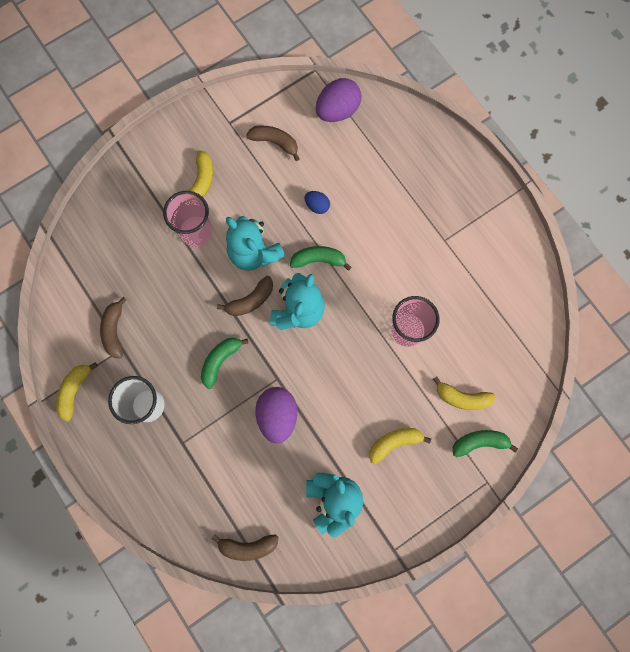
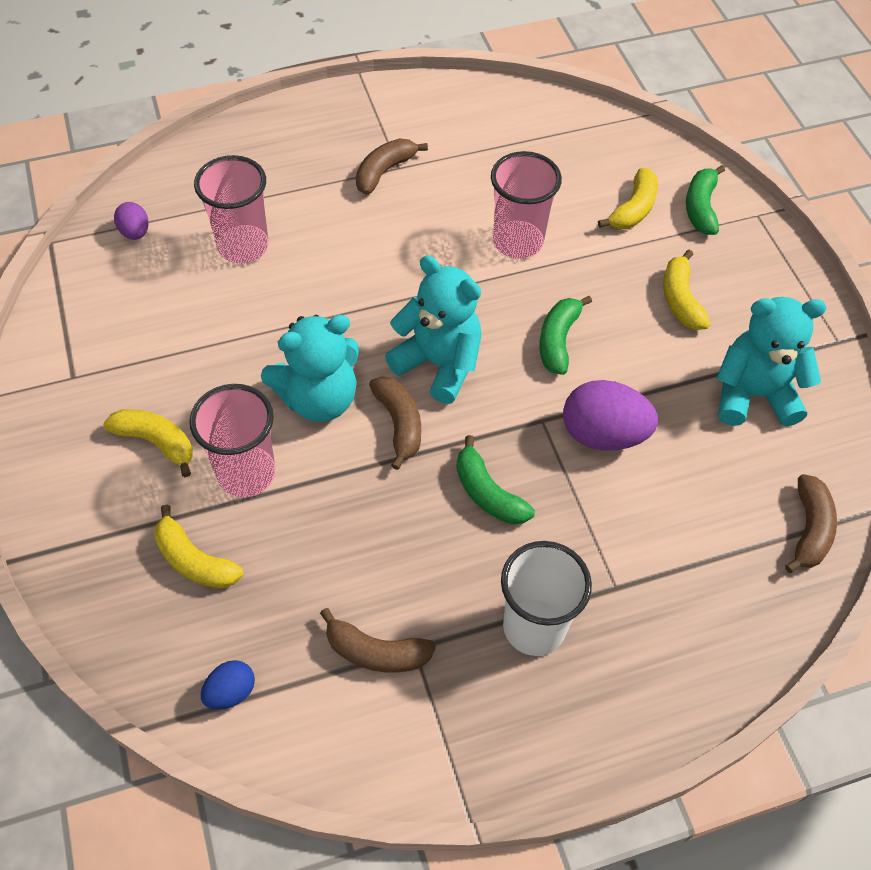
camera: 75 degrees left, 20 degrees down
yellow banana [56,362,98,422] -> yellow banana moved to [154,505,243,588]
brown banana [246,126,300,161] -> brown banana moved to [356,139,428,195]
green banana [290,246,351,271] -> green banana moved to [540,296,592,375]
blue egg [305,191,330,214] -> blue egg moved to [201,660,255,710]
purple egg [316,78,361,122] -> purple egg [114,202,149,240], size x0.53
none -> pink cup [194,155,268,264]

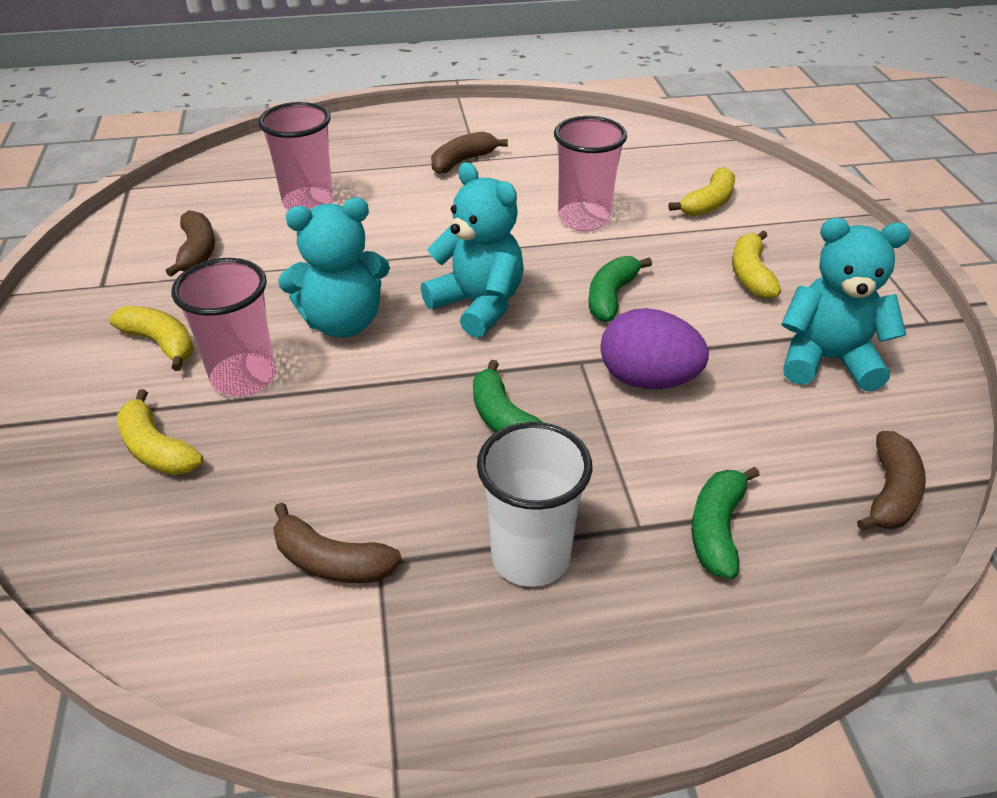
camera: 10 degrees right, 15 degrees down
purple egg [114,202,149,240] -> none
blue egg [201,660,255,710] -> none
brown banana [369,376,421,470] -> brown banana moved to [166,211,215,277]
green banana [686,165,725,235] -> green banana moved to [691,467,760,579]

